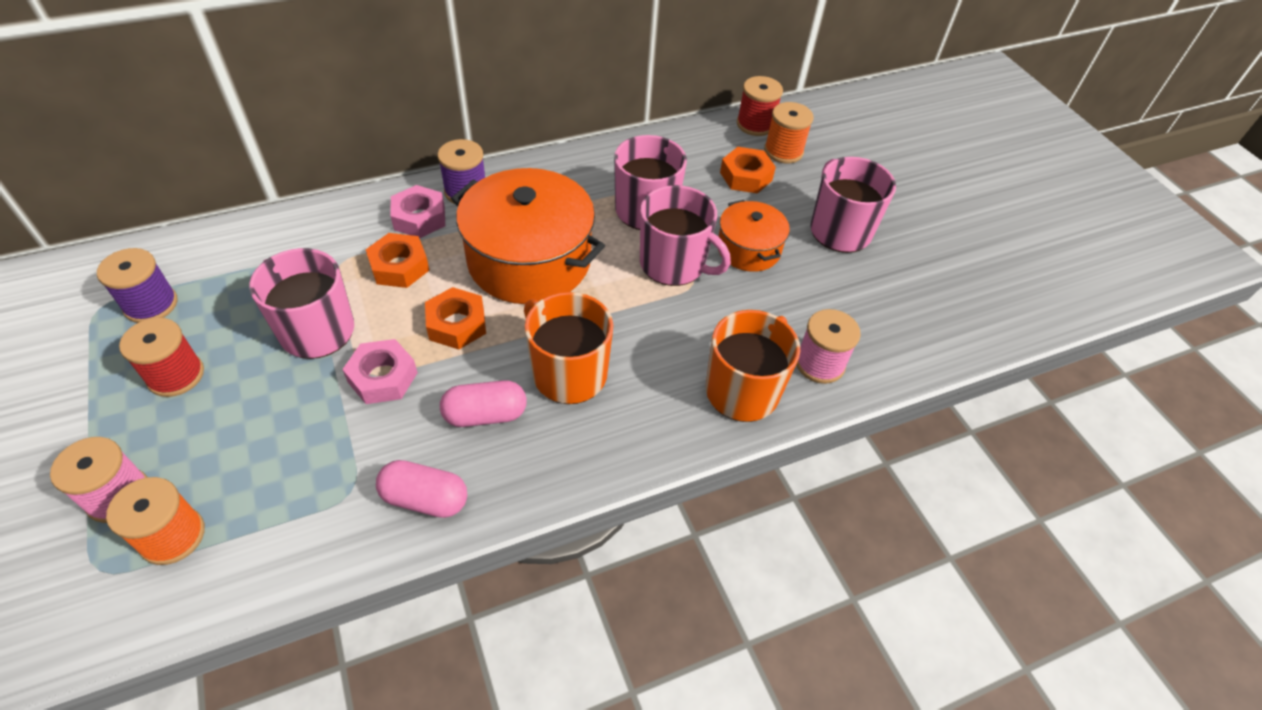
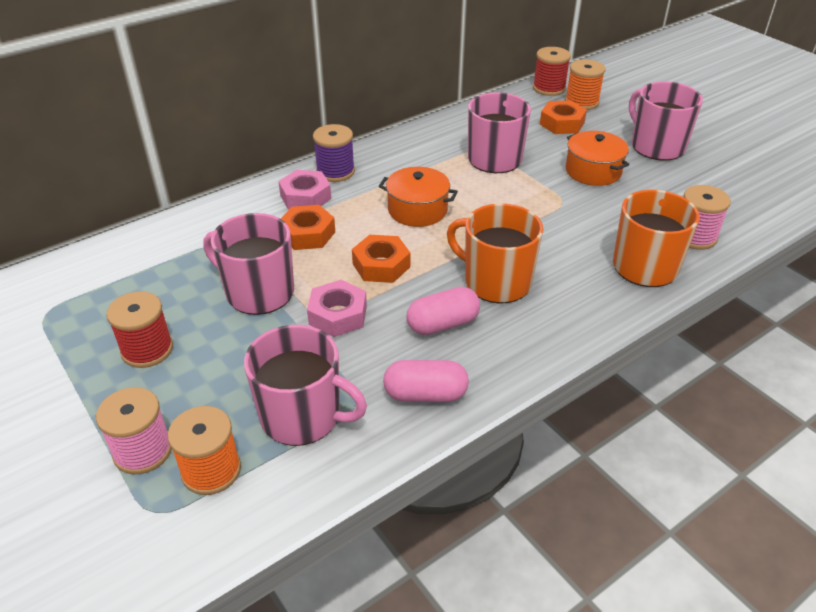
camera: 10 degrees left, 10 degrees down
purple spool [97,248,178,323] -> none
orange pot [451,168,605,304] -> orange pot [379,167,458,227], size x0.54
pink mug [640,185,731,286] -> pink mug moved to [244,325,367,446]

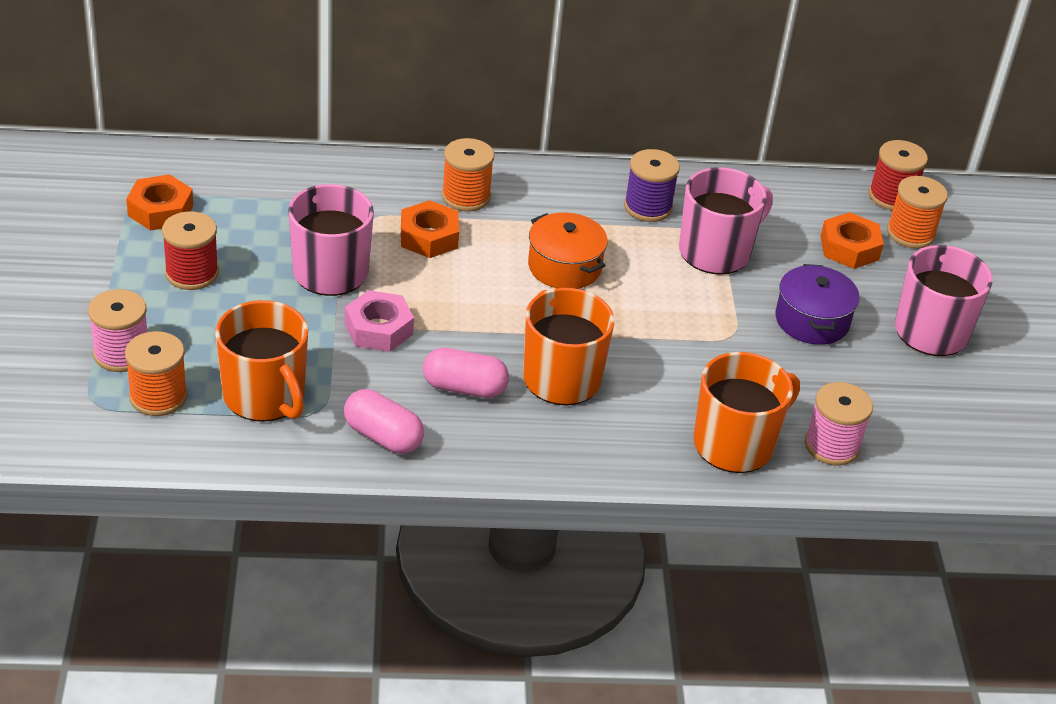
camera: 30 degrees right, 0 degrees up
pink mug [244,325,367,446] -> orange mug [215,300,308,422]
pink nut [278,170,331,209] -> orange spool [442,138,494,212]
purple spool [313,124,355,182] -> purple spool moved to [624,149,680,222]
orange nut [352,235,410,283] -> orange nut moved to [126,174,193,231]
orange pot [566,131,629,186] -> purple pot [776,264,860,345]

